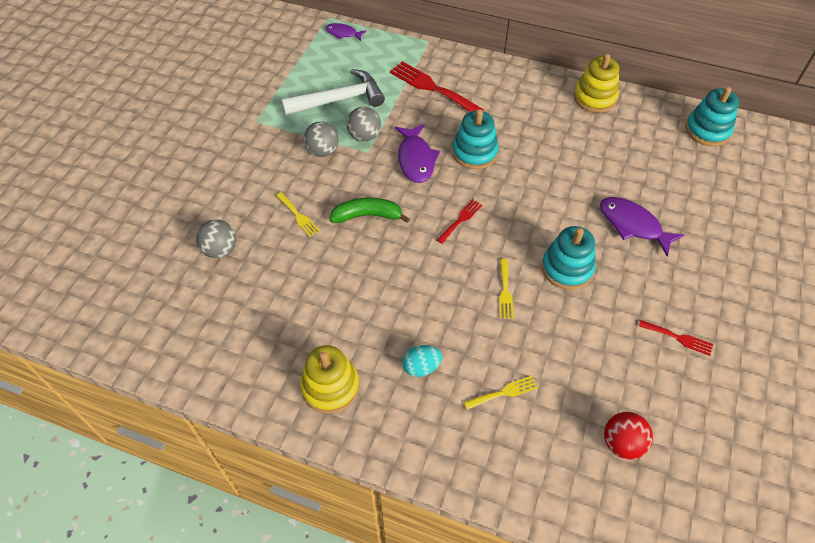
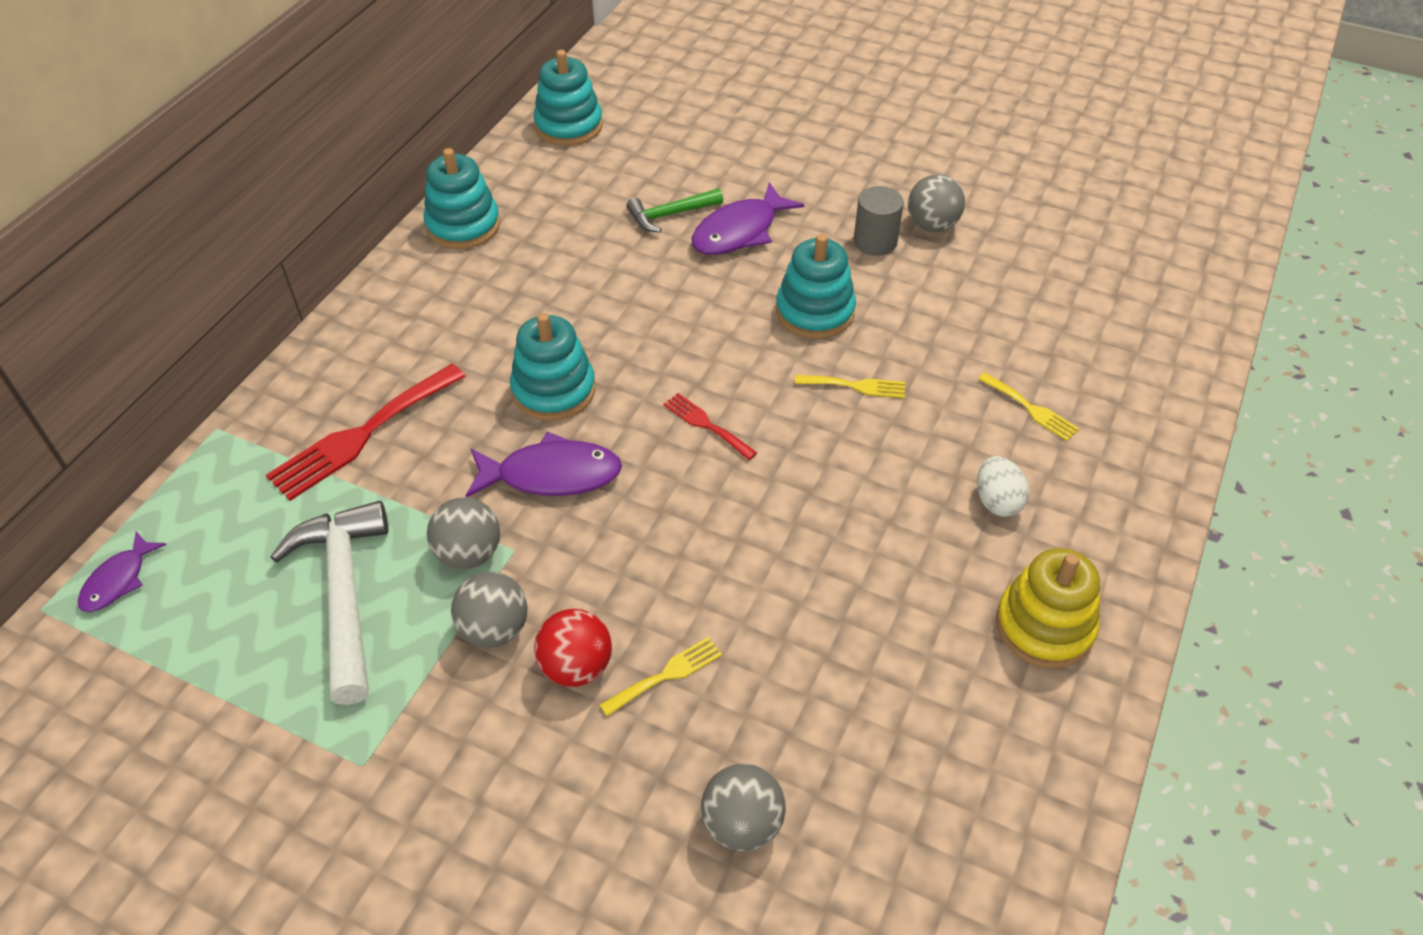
camera: 85 degrees left, 5 degrees down
green banana [330,198,410,223] -> none
turquoise egg [402,345,442,377] -> white egg [977,456,1029,517]
yellow fork [464,376,538,410] -> yellow fork turned 150 degrees clockwise [978,373,1079,441]
yellow stacking toy [574,54,619,113] -> turquoise stacking toy [424,148,500,249]
red ball [604,412,653,460] -> red ball moved to [534,609,612,687]
red fork [639,320,713,356] -> grey ball [908,175,965,232]
none -> green hammer [627,188,723,232]
none -> grey cylinder [854,186,904,256]

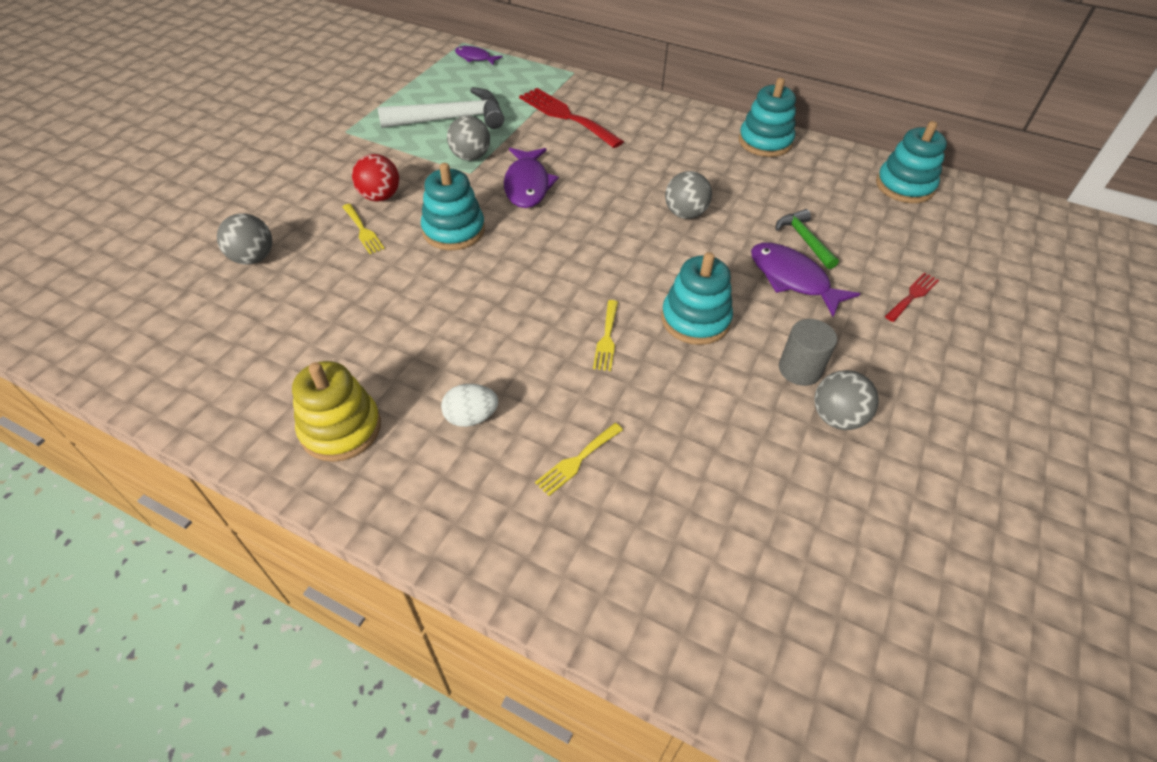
camera: 90 degrees right, 0 degrees up
grey ball [451,571,528,648] -> grey ball moved to [665,171,712,219]
turquoise stacking toy [510,313,596,421] -> turquoise stacking toy moved to [421,163,485,250]
red fork [663,393,757,460] -> red fork moved to [885,272,939,322]

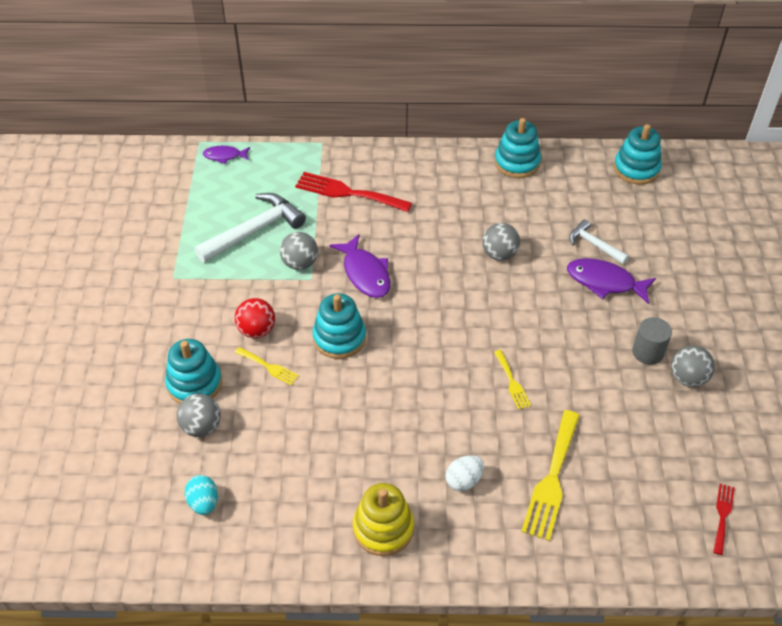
camera: 25 degrees left, 0 degrees up
yellow fork [535,423,623,496] -> yellow fork [521,410,580,541], size x1.92
turquoise stacking toy [661,252,733,345] -> turquoise stacking toy moved to [165,339,222,404]
green hammer [775,209,839,269] -> white hammer [569,220,629,264]
red fork [885,272,939,322] -> red fork moved to [713,484,735,555]
none -> turquoise egg [185,475,218,515]

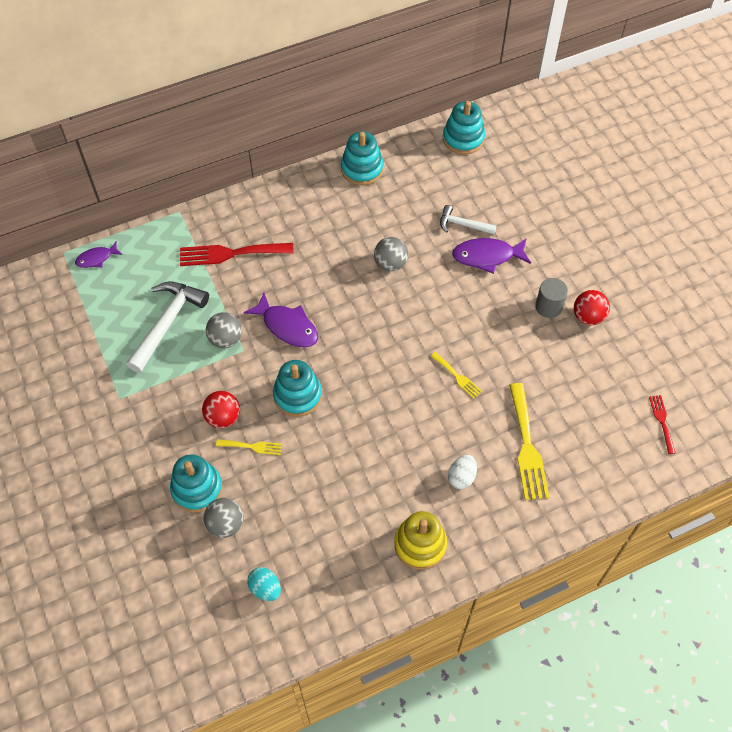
camera: 25 degrees left, 10 degrees up
grey ball [671,345,715,387] -> red ball [574,290,610,325]

